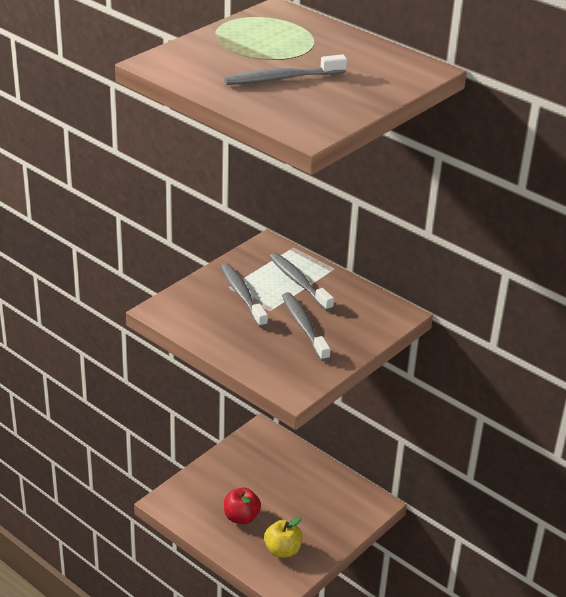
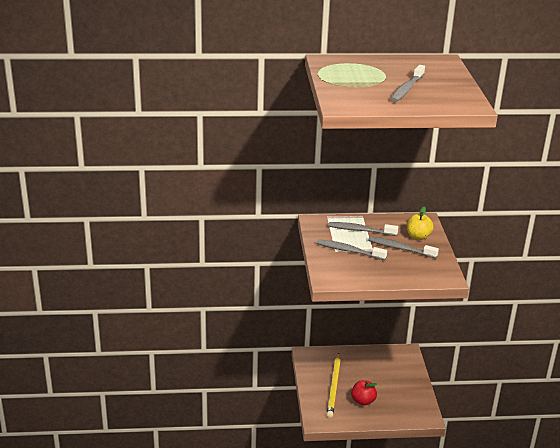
camera: 45 degrees left, 5 degrees down
yellow apple [264,517,302,558] -> yellow apple moved to [407,207,434,240]
none -> yellow pencil [327,353,341,418]

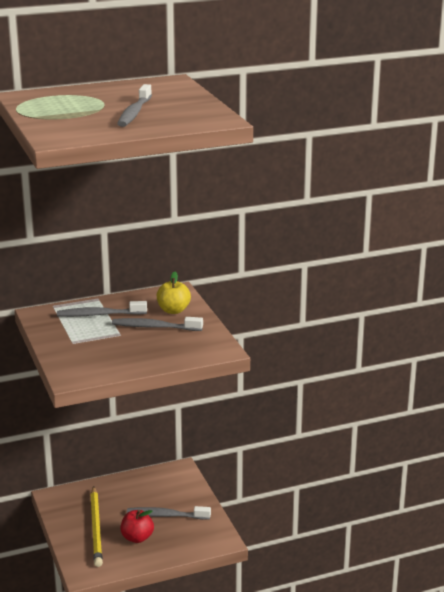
camera: 15 degrees left, 5 degrees down
grey toothbrush [317,239,387,260] -> grey toothbrush moved to [127,506,211,520]

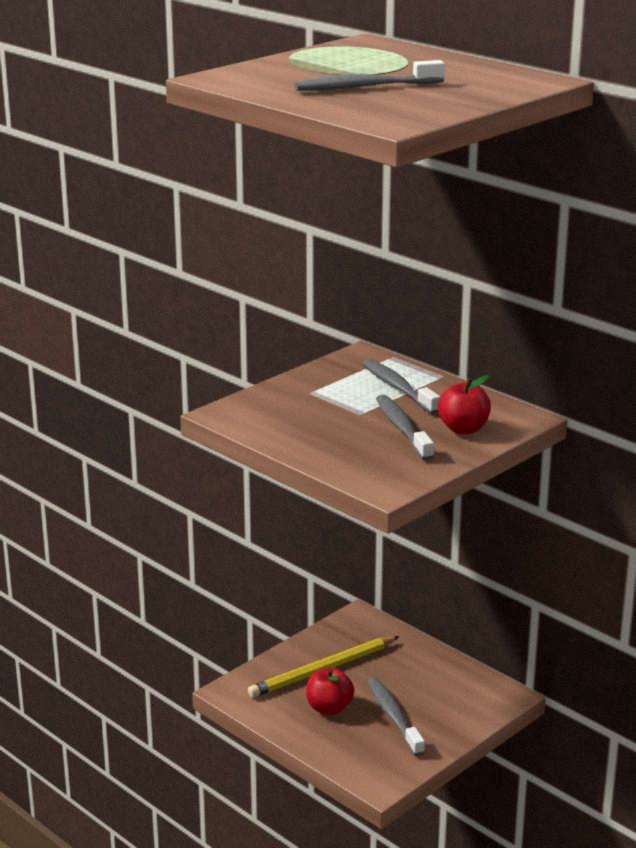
camera: 65 degrees right, 0 degrees up
yellow apple [157,271,191,314] -> red apple [438,375,491,434]

